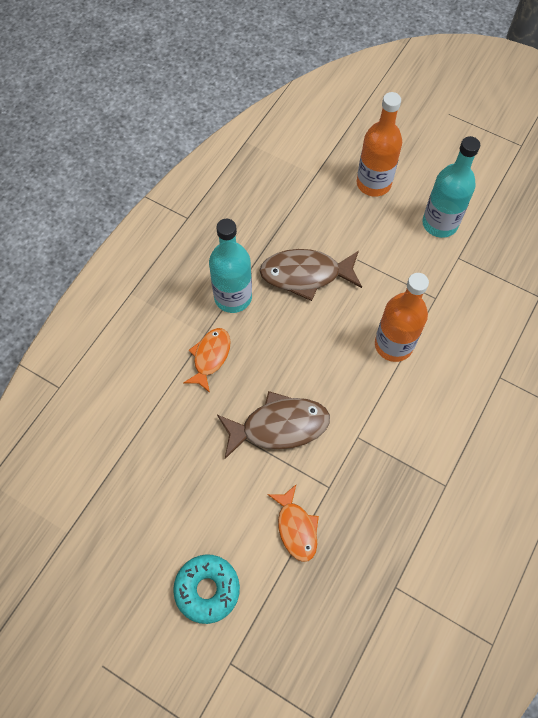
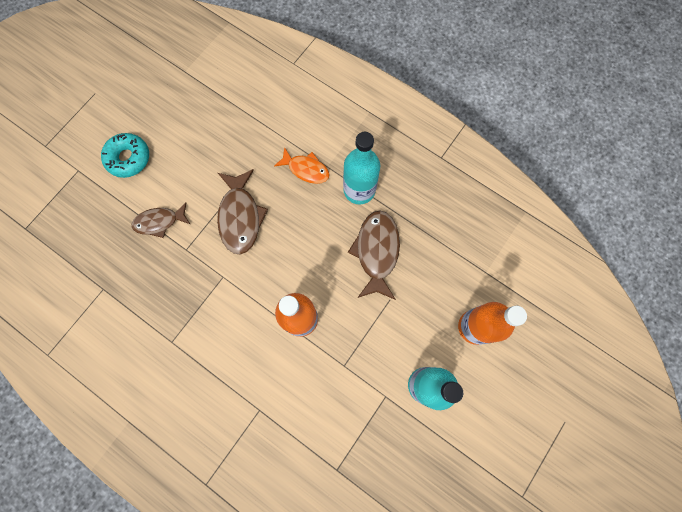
camera: 95 degrees right, 10 degrees up
orange fish [267,485,319,562] -> brown fish [131,203,190,238]

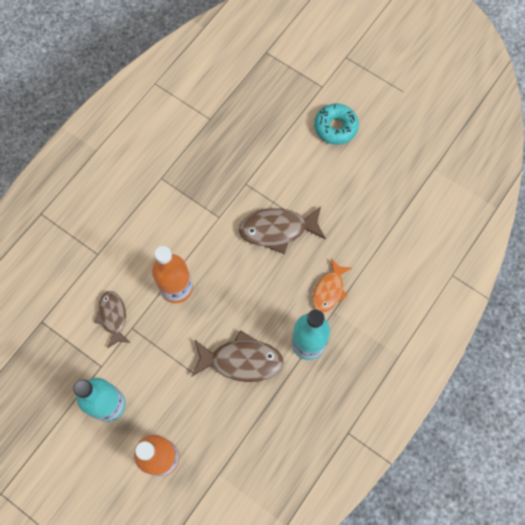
camera: 90 degrees right, 5 degrees down
brown fish [131,203,190,238] -> brown fish moved to [94,291,131,349]

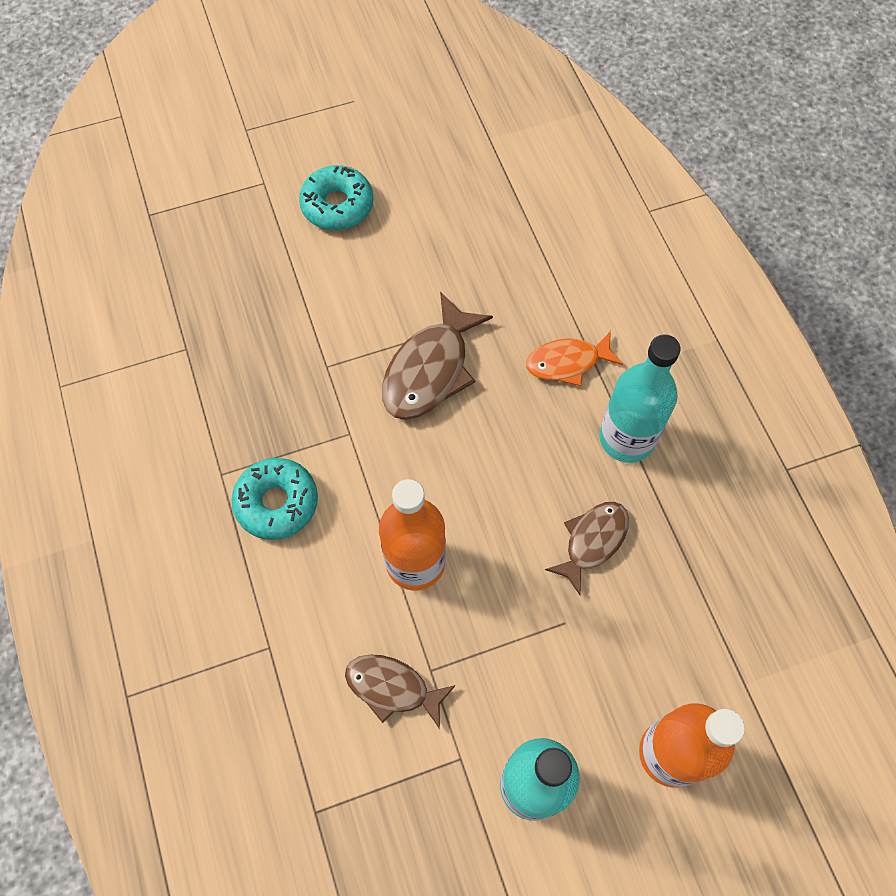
camera: 55 degrees left, 5 degrees down
brown fish [191,330,284,382] -> brown fish [545,502,629,595], size x0.65
orange fish [313,259,352,313] -> orange fish turned 105 degrees clockwise [526,331,623,386]
none -> turquoise donut [231,458,318,540]

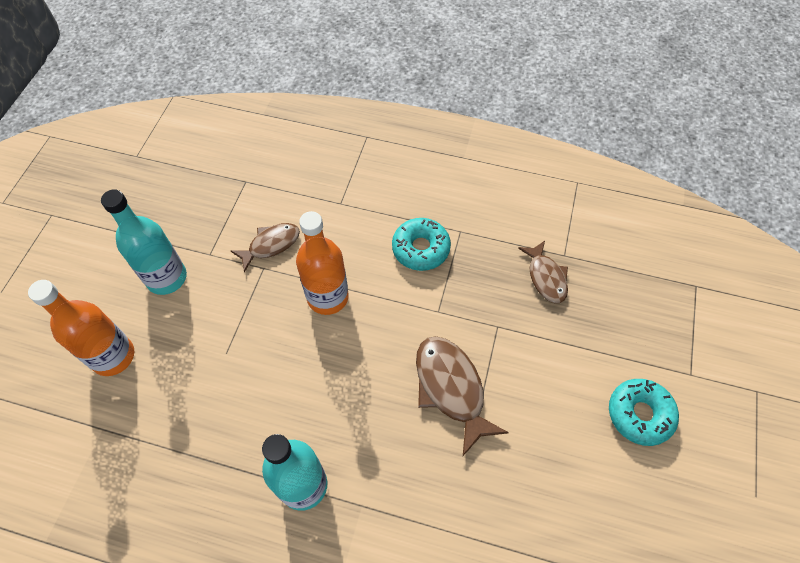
camera: 125 degrees right, 5 degrees down
orange fish [526,331,623,386] -> none
brown fish [545,502,629,595] -> brown fish moved to [518,241,568,303]

